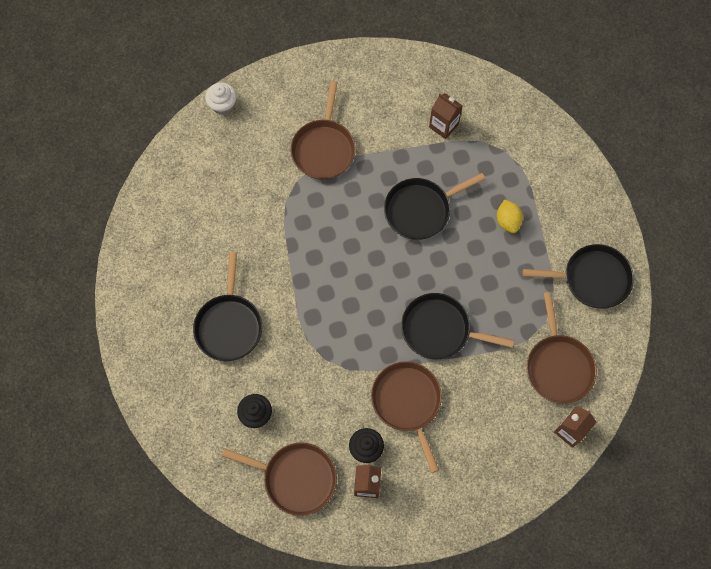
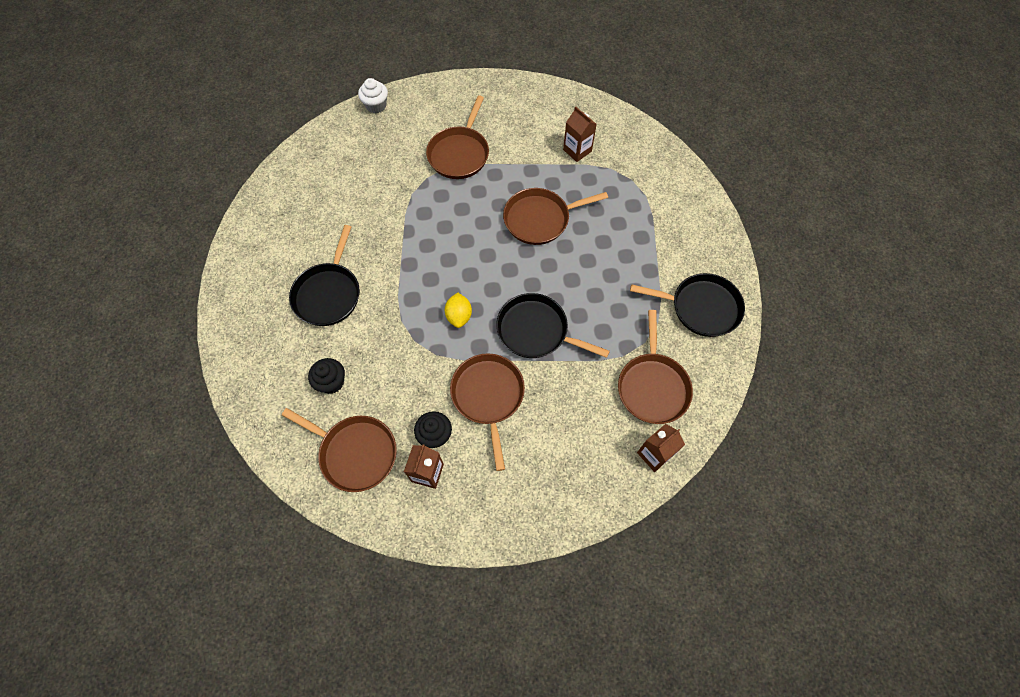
camera: 10 degrees right, 5 degrees down
black pan [384,173,485,240] -> brown pan [503,188,608,245]
yellow lemon [497,199,523,233] -> yellow lemon moved to [445,293,472,328]

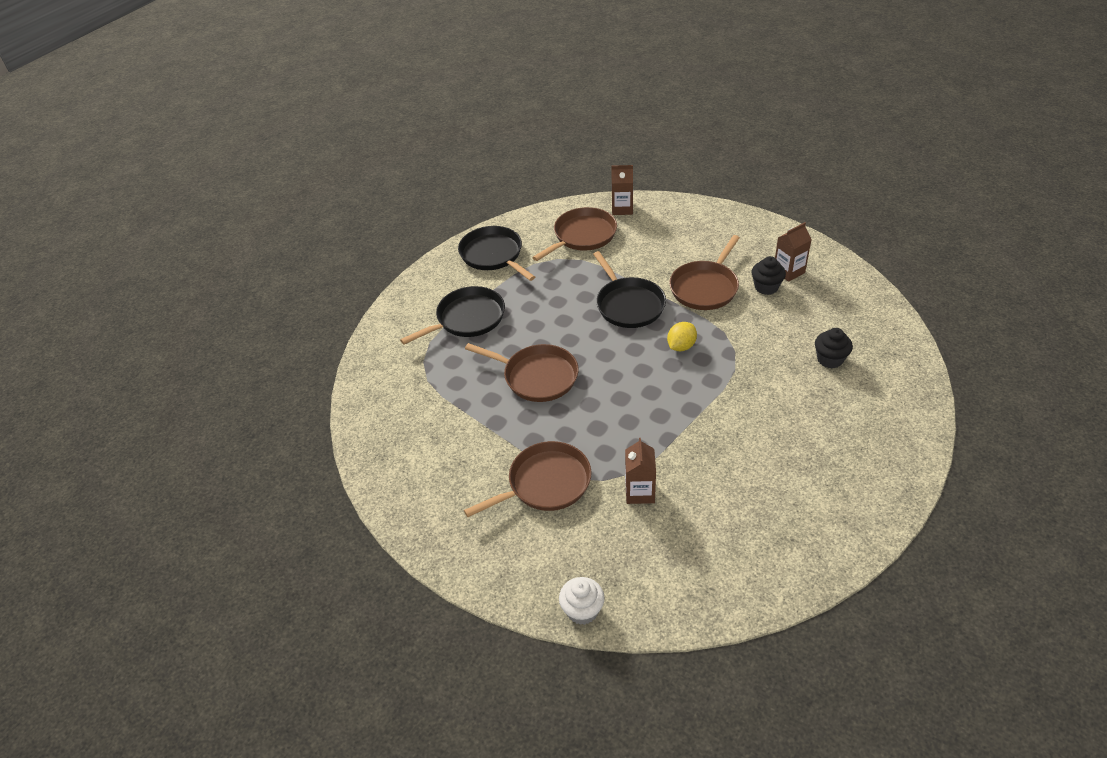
camera: 135 degrees left, 20 degrees down
brown pan [282,408,397,492] -> none
black pan [289,225,360,326] -> black pan moved to [400,286,505,345]
brown carton [563,106,597,162] -> brown carton moved to [625,438,656,504]

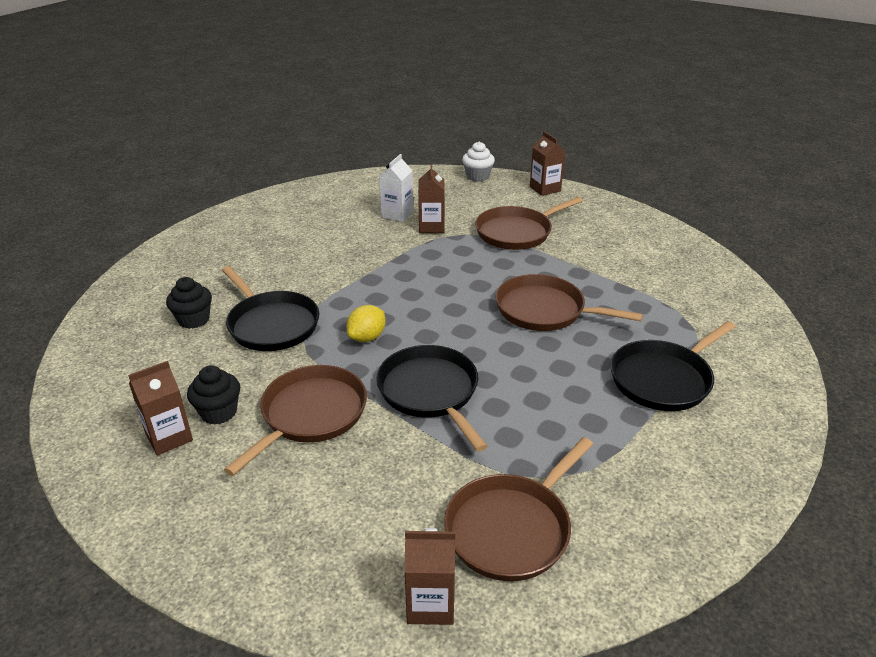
camera: 175 degrees right, 10 degrees down
black pan [458,226,535,281] -> black pan moved to [222,266,319,351]
none -> white carton [379,154,413,222]
none -> brown carton [530,131,565,196]

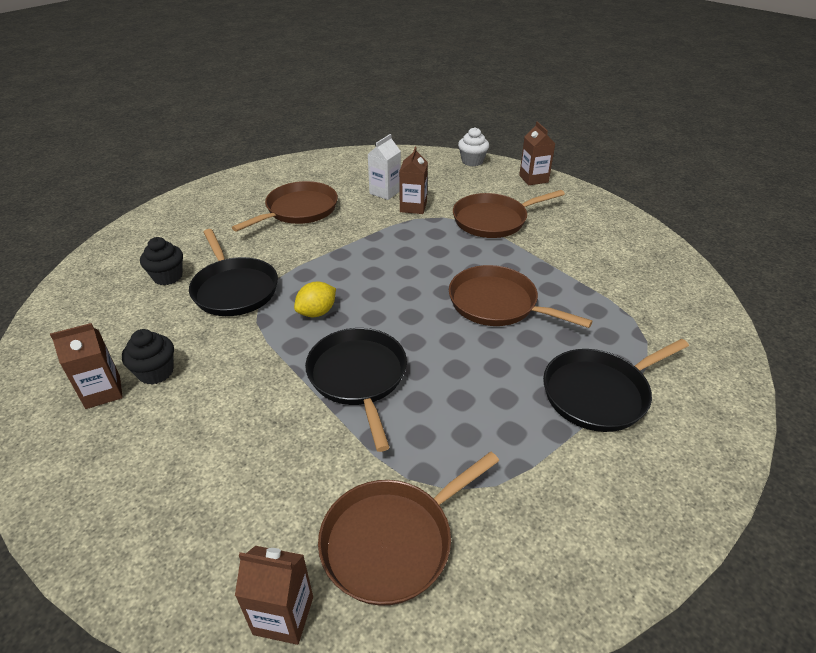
camera: 10 degrees right, 5 degrees up
brown pan [224,365,367,476] -> brown pan moved to [232,181,338,232]

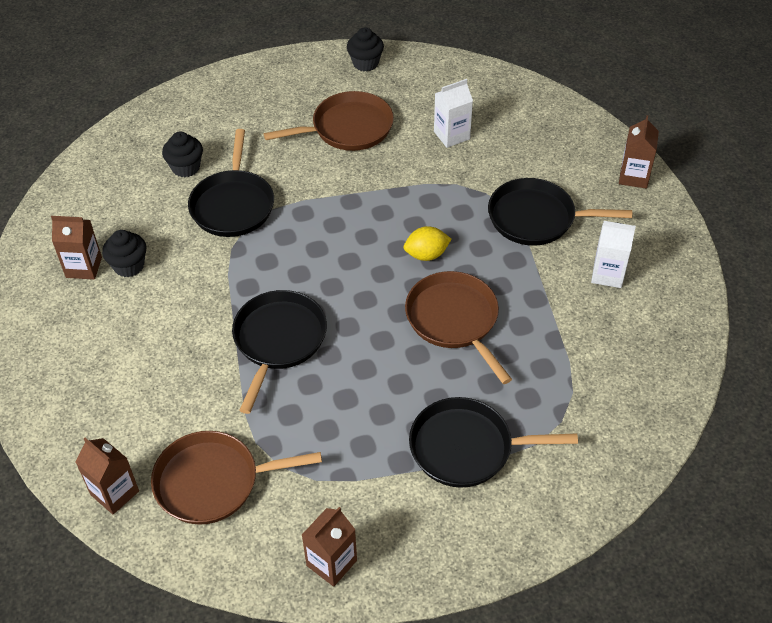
camera: 30 degrees right, 10 degrees up
yellow lemon [294,282,336,317] -> yellow lemon moved to [404,226,451,261]
brown carton [399,147,428,214] -> brown carton moved to [302,507,357,587]
brown pan [453,190,565,238] -> black pan [488,178,632,246]
white cupcake [458,127,489,166] -> none
none -> black cupcake [347,27,384,71]
none -> white carton [591,221,636,288]

